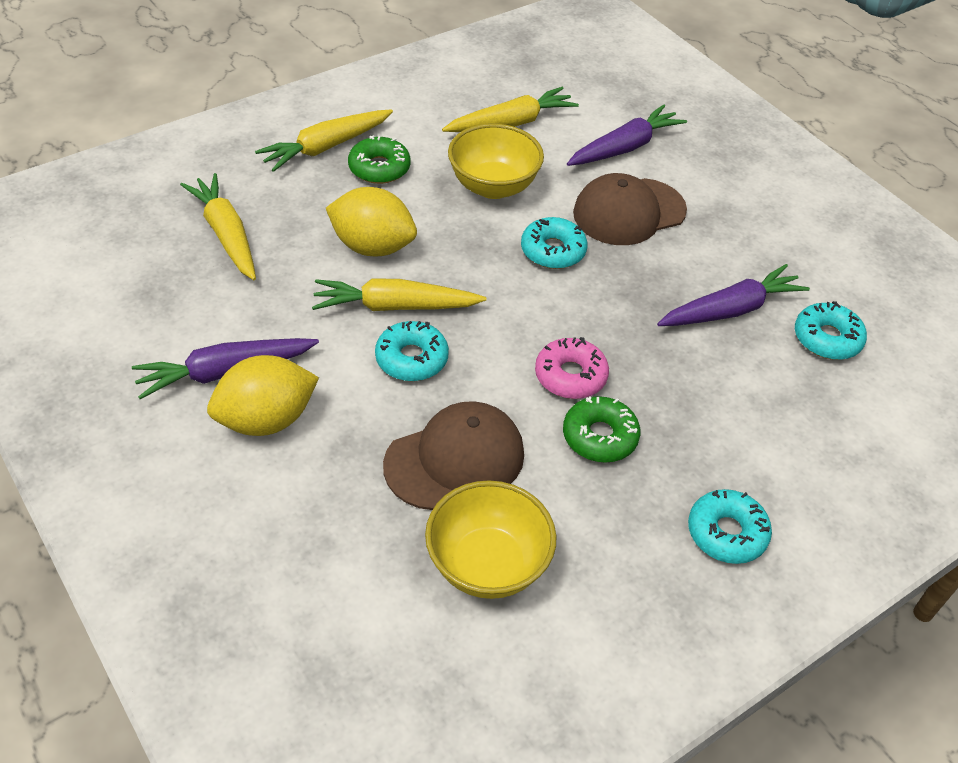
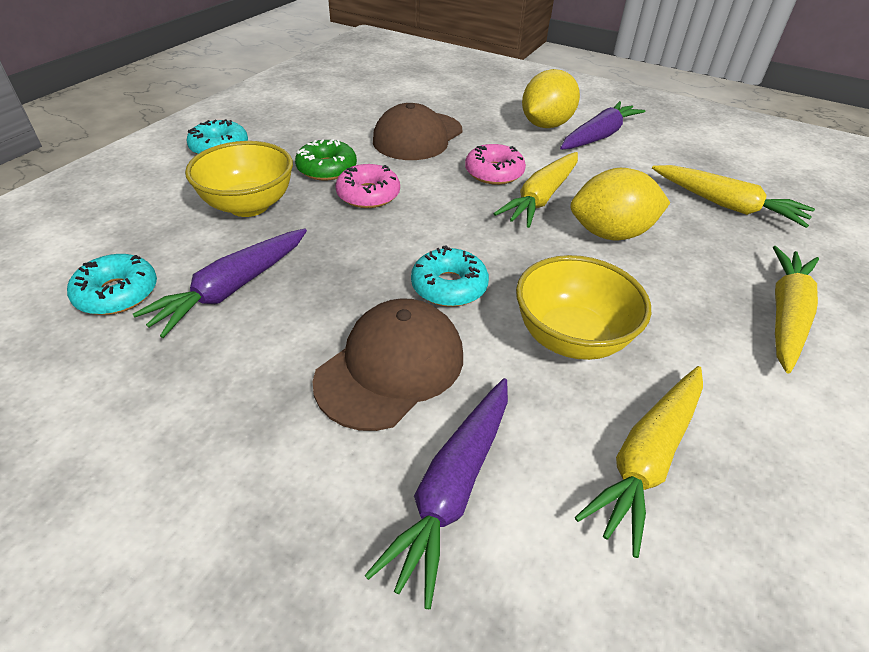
camera: 155 degrees right, 5 degrees down
yellow carrot [312,278,486,311] -> yellow carrot turned 150 degrees clockwise [494,152,578,228]
green donut [348,135,411,184] -> none
turquoise donut [375,321,449,381] -> pink donut [465,144,526,185]
yellow bowl [425,480,556,599] -> yellow bowl moved to [185,141,293,217]

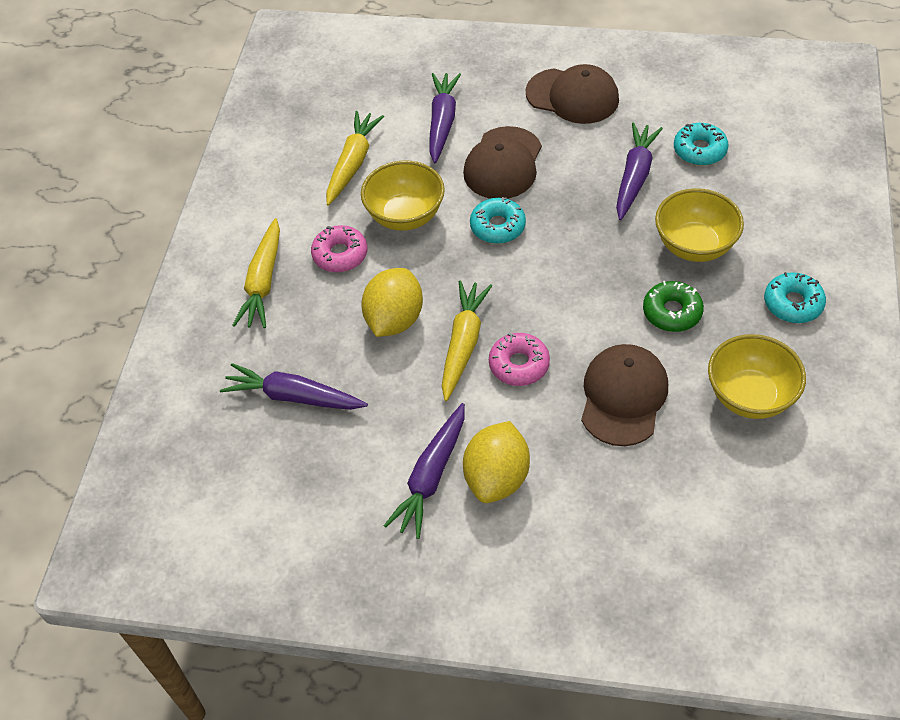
camera: 165 degrees right, 10 degrees up
pink donut [336,164,400,208] -> pink donut moved to [311,225,367,272]
yellow lemon [570,168,670,241] -> yellow lemon turned 45 degrees counterclockwise [361,268,423,337]
yellow carrot [652,165,815,228] -> purple carrot [220,363,368,410]
none -> brown cap [526,64,619,124]
none -> yellow bowl [708,334,806,419]

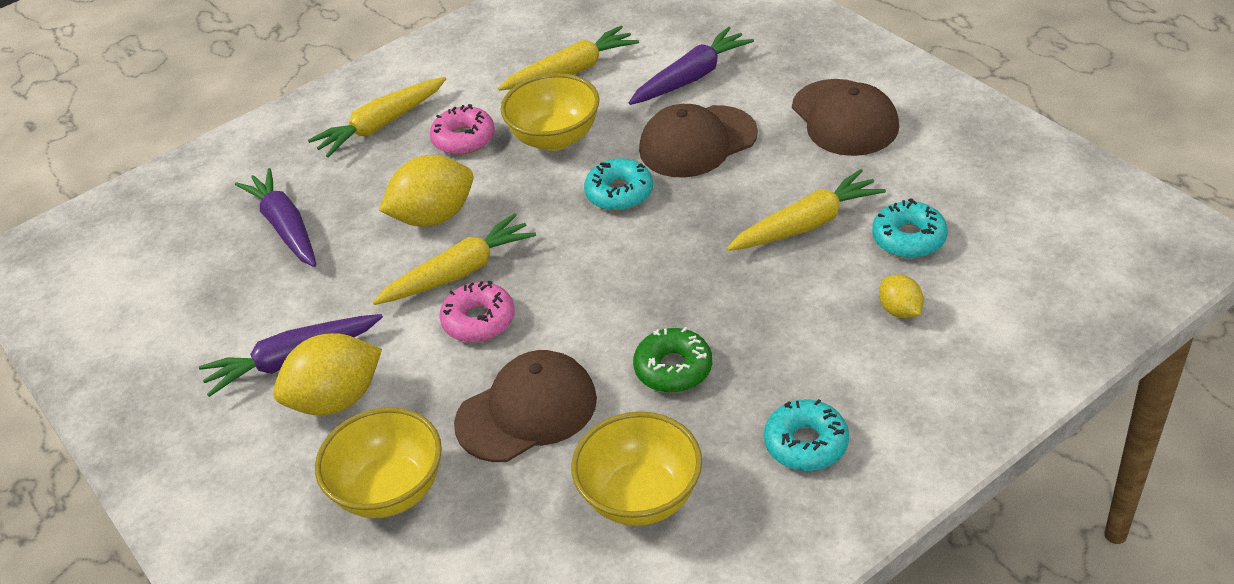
camera: 45 degrees right, 10 degrees down
purple carrot [616,123,663,220] -> yellow carrot [727,169,886,251]
yellow bowl [655,189,744,262] -> yellow bowl moved to [315,407,442,518]
none -> yellow lemon [879,275,924,318]

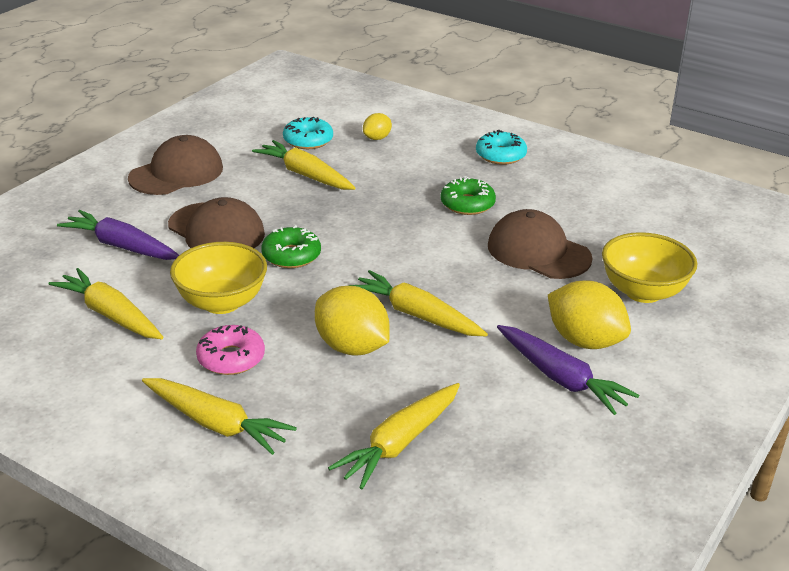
camera: 115 degrees left, 10 degrees down
purple carrot [235,168,316,267] -> yellow carrot [328,383,460,489]
pink donut [440,281,515,342] -> none
yellow bowl [571,411,702,526] -> none
turquoise donut [584,158,653,211] -> green donut [261,225,321,268]

